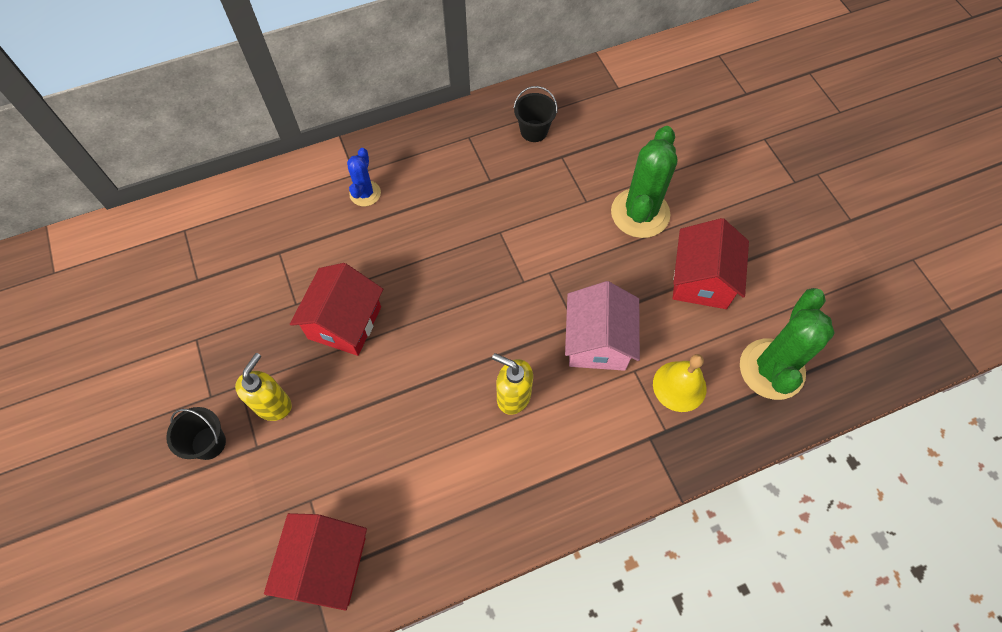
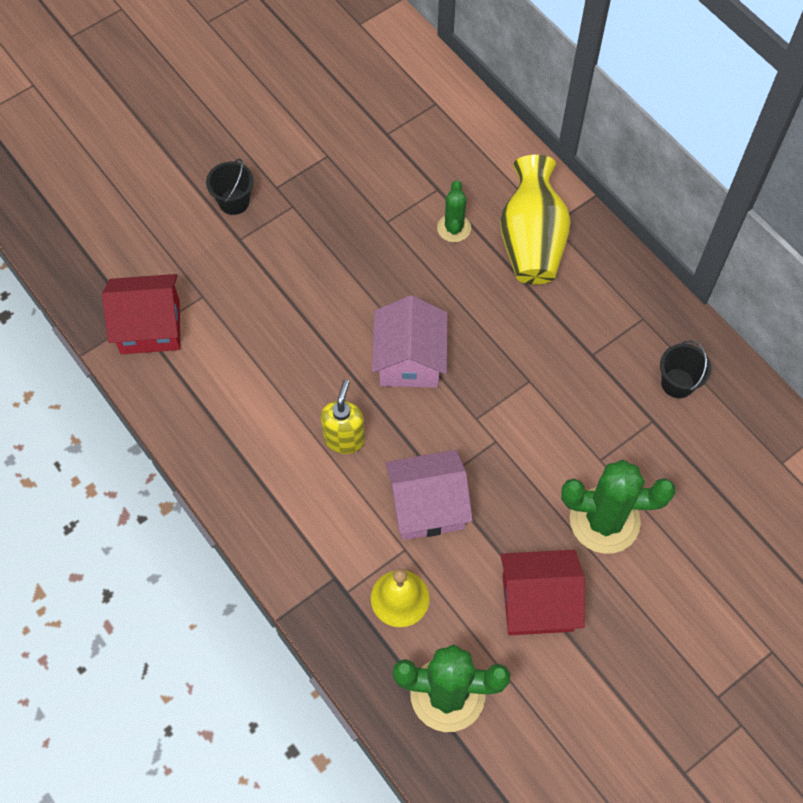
camera: 75 degrees right, 0 degrees up
yellow soap dispenser [235,353,292,421] -> none
red house [290,263,383,356] -> none
blue cactus [347,148,381,206] -> yellow vase [500,155,571,285]
none -> pink house [372,295,448,388]
none -> green cactus [437,180,471,242]

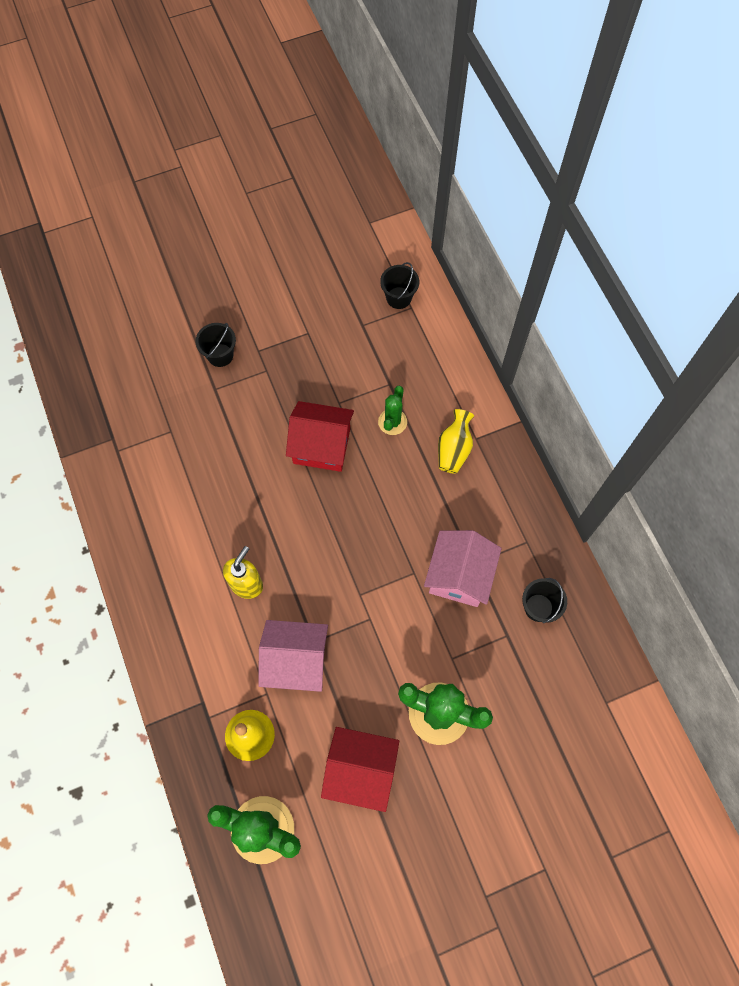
camera: 15 degrees right, 5 degrees up
red house [102,274,180,354] -> red house moved to [286,401,354,472]
pink house [372,295,448,388] -> pink house moved to [424,530,502,607]
yellow vase [500,155,571,285] -> yellow vase [438,409,474,474], size x0.58
none -> black bucket [380,262,419,309]

